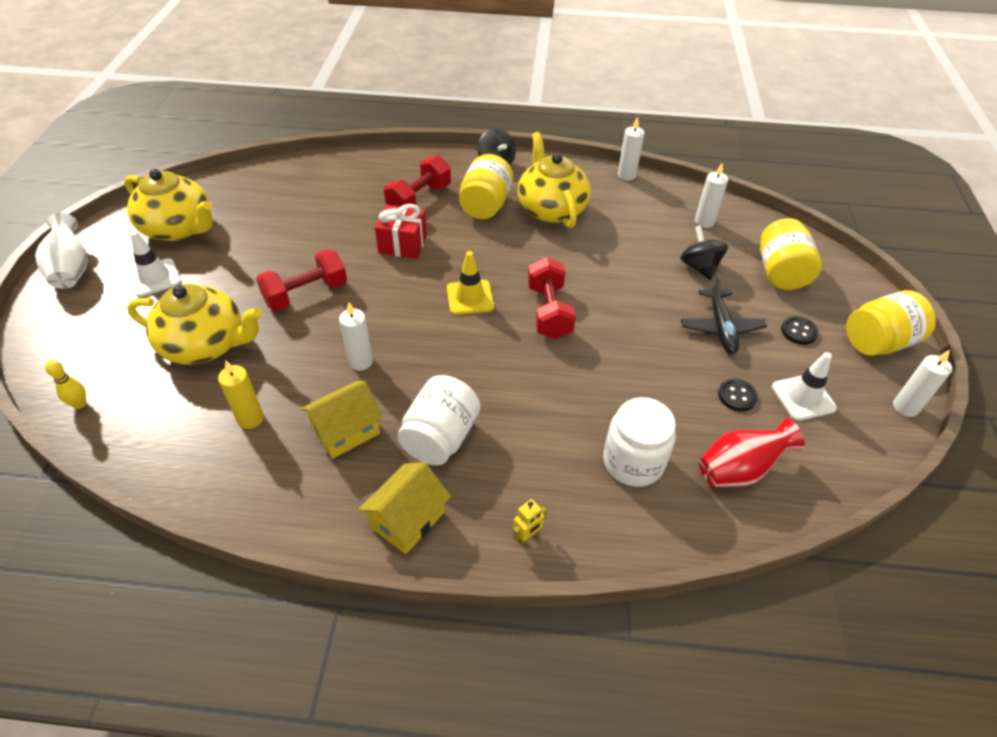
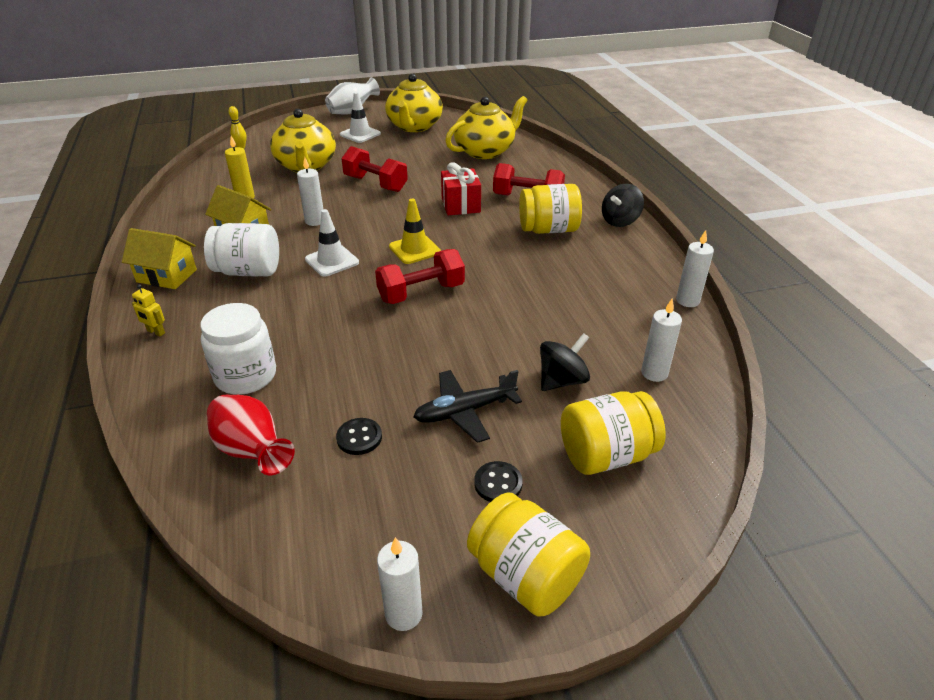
camera: 70 degrees right, 10 degrees down
yellow teapot [518,132,591,228] -> yellow teapot moved to [445,96,528,159]
white traffic cone [772,352,837,421] -> white traffic cone moved to [305,209,359,277]

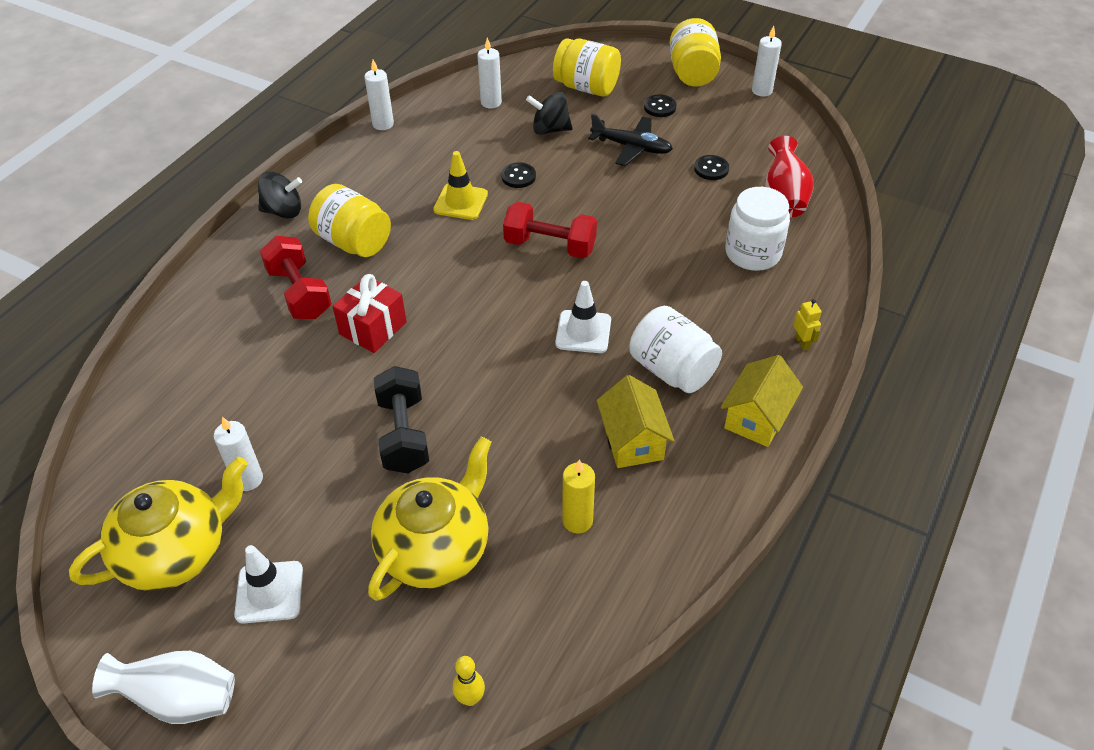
camera: 135 degrees left, 10 degrees up
yellow house [122,228,197,289] -> yellow house turned 60 degrees clockwise [721,355,803,447]
white candle [297,157,323,226] -> white candle moved to [214,417,263,491]
red dumbbell [341,146,408,192] -> black dumbbell [374,366,429,473]
yellow traffic cone [389,199,441,264] -> yellow traffic cone moved to [433,151,488,220]
yellow teapot [445,96,528,159] -> none
none -> black button [501,162,536,188]

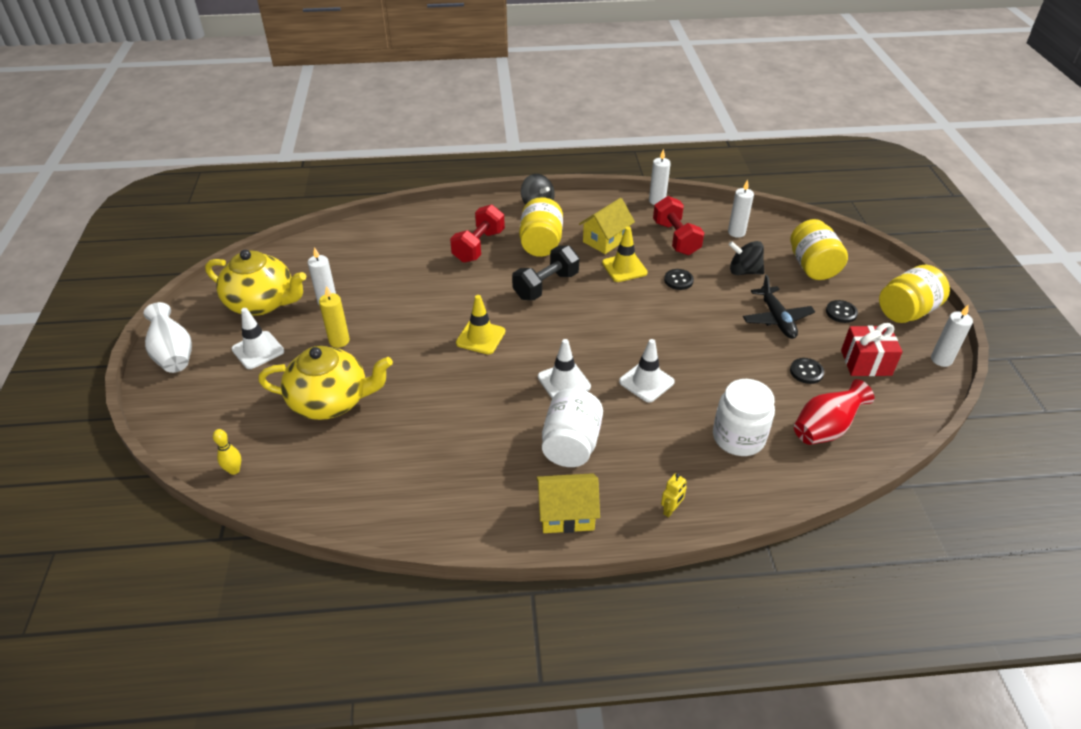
camera: 55 degrees right, 5 degrees down
red gift [333,274,407,353] -> red gift moved to [841,323,903,376]
black dumbbell [374,366,429,473] -> black dumbbell moved to [512,245,579,300]
red dumbbell [503,202,597,258] -> red dumbbell moved to [653,196,704,255]
black spinning top [526,92,573,135] -> black spinning top turned 45 degrees counterclockwise [728,241,764,275]
yellow candle [562,459,595,533] -> yellow candle moved to [319,286,350,348]
yellow house [597,375,675,468] -> yellow house moved to [579,198,635,254]
none -> yellow traffic cone [456,295,505,355]
none -> white traffic cone [619,339,675,402]

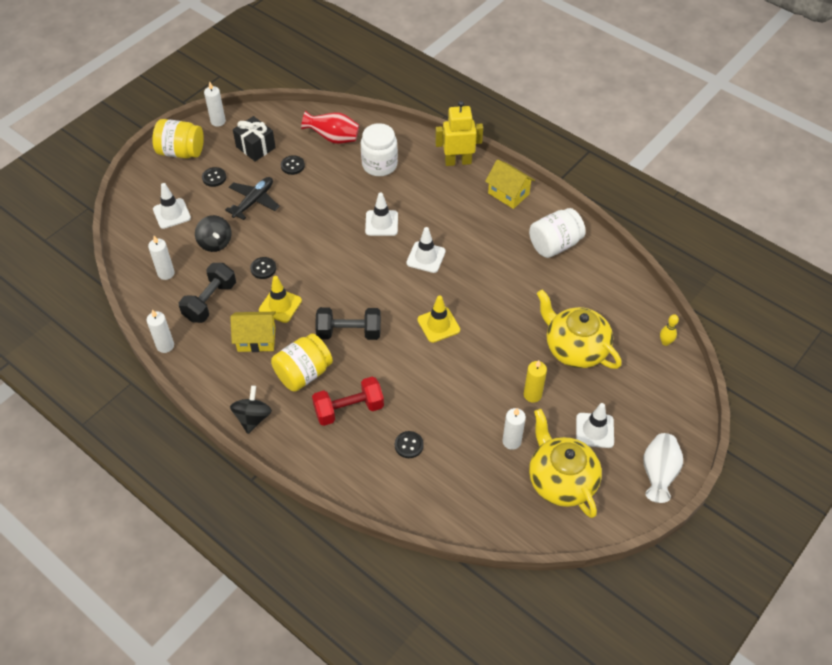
camera: 135 degrees left, 10 degrees up
white jar [542,388,603,467] -> white jar moved to [529,208,586,258]
red dumbbell [653,196,704,255] -> black dumbbell [179,263,236,323]
yellow robot [661,473,687,517] -> yellow robot [435,101,483,166], size x2.20
yellow jar [790,219,848,280] -> white traffic cone [153,183,191,229]
red gift [841,323,903,376] -> black gift [233,116,276,162]
none -> black button [395,431,424,458]

